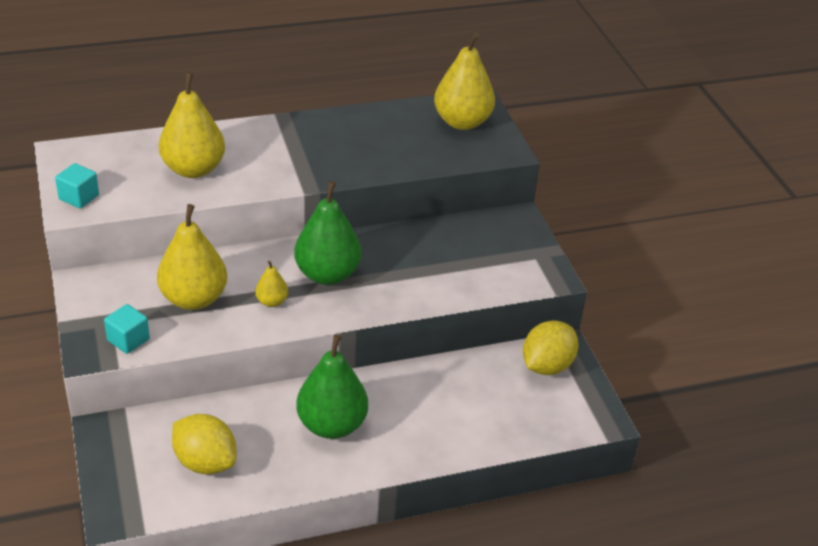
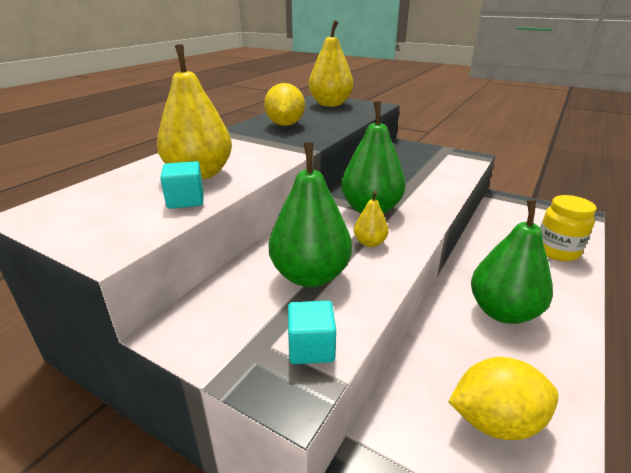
camera: 40 degrees left, 10 degrees down
turquoise cube [55,163,99,208] -> turquoise cube moved to [160,161,204,209]
yellow pear [157,204,227,310] -> green pear [269,142,352,287]
yellow lemon [523,320,579,375] -> yellow lemon moved to [264,83,305,126]
none -> yellow jar [540,195,597,261]

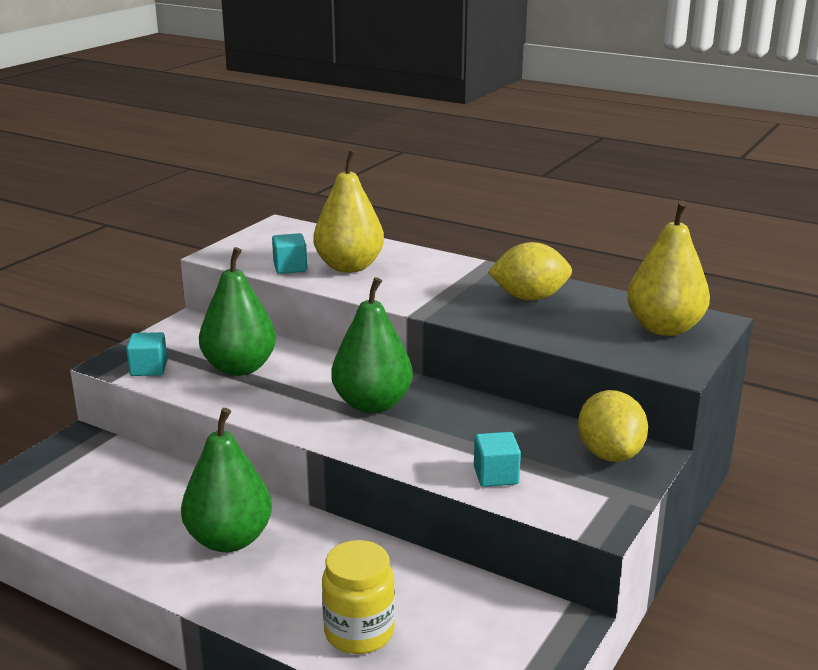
camera: 90 degrees right, 5 degrees down
yellow pear [354,191,389,247] -> none
yellow lemon [448,357,559,440] -> yellow lemon moved to [578,390,648,462]
none -> turquoise cube [474,432,521,487]

